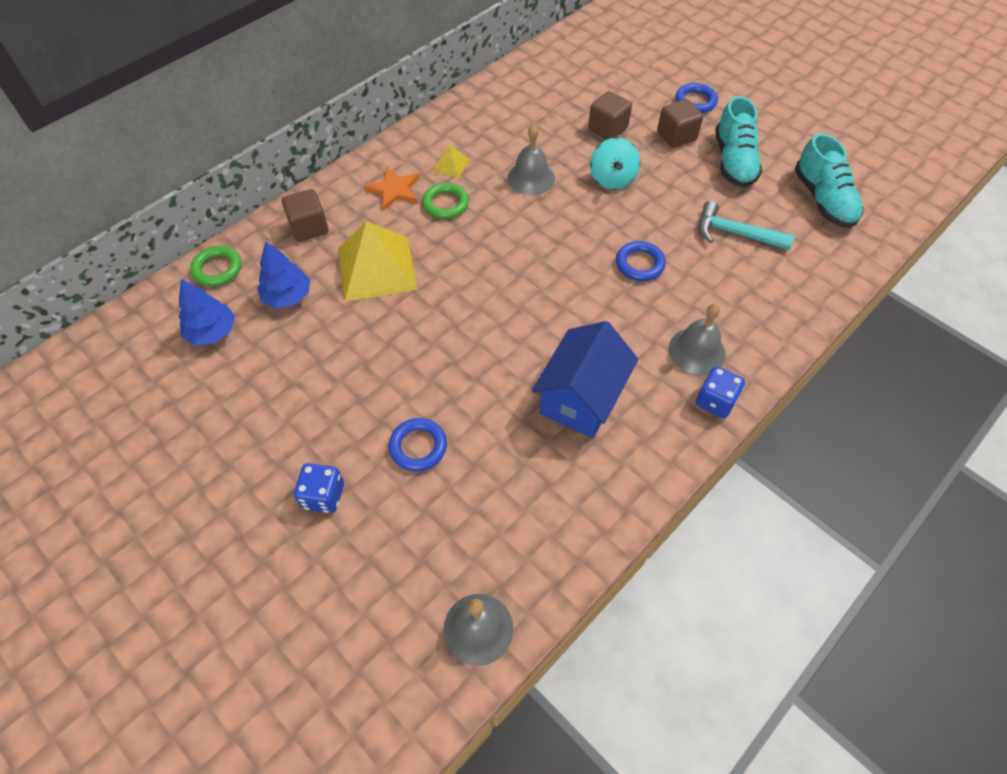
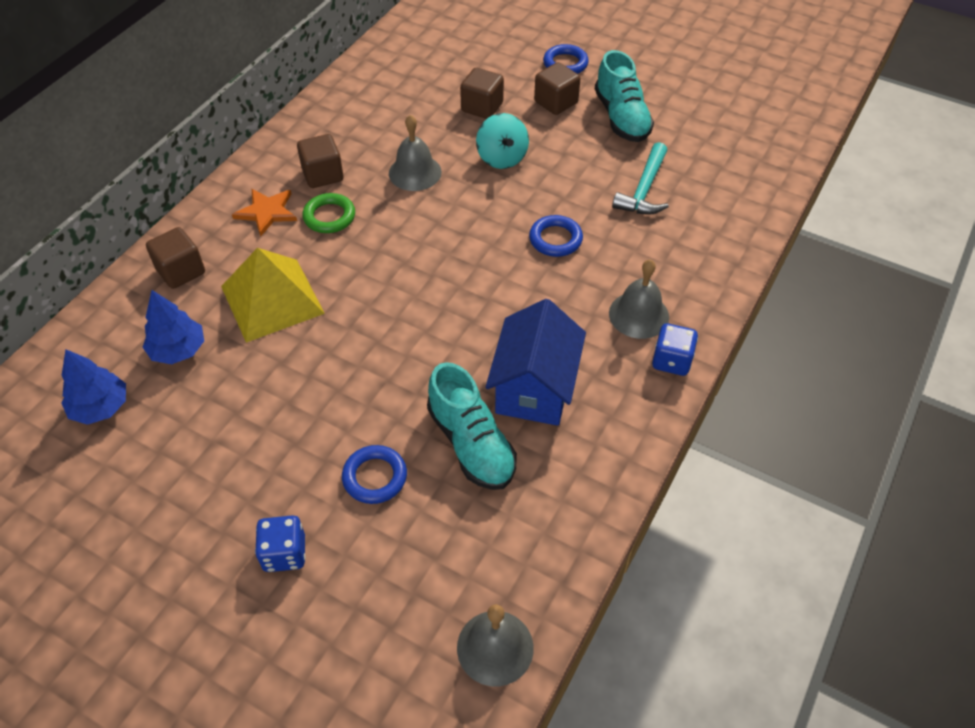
camera: 15 degrees left, 5 degrees down
green ring [190,246,242,286] -> none
yellow pyramid [432,144,469,178] -> brown cube [297,134,343,188]
turquoise hammer [699,201,795,250] -> turquoise hammer turned 75 degrees counterclockwise [612,142,669,215]
turquoise shoe [795,133,863,228] -> turquoise shoe moved to [427,362,517,490]

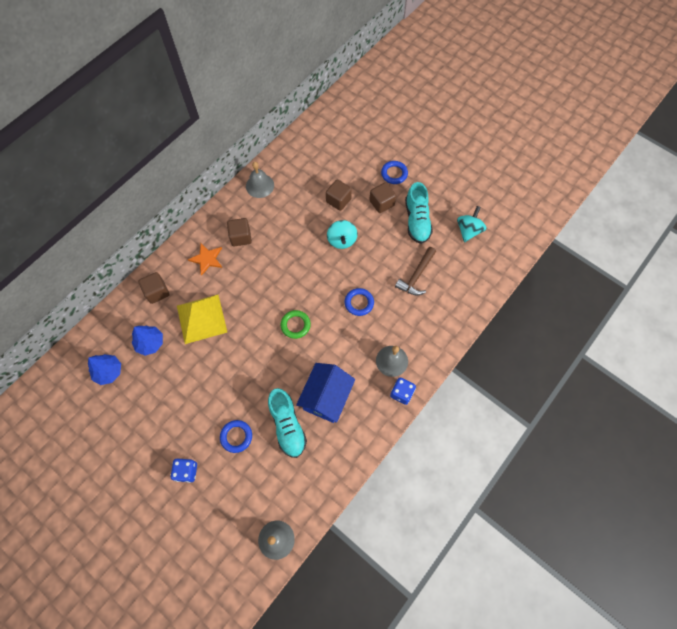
camera: 10 degrees right, 15 degrees up
green ring [302,193,355,233] -> green ring moved to [280,310,311,339]
grey bell [389,115,442,191] -> grey bell moved to [246,162,274,198]
turquoise hammer [612,142,669,215] -> brown hammer [395,247,436,296]
none -> turquoise spinning top [457,206,486,242]

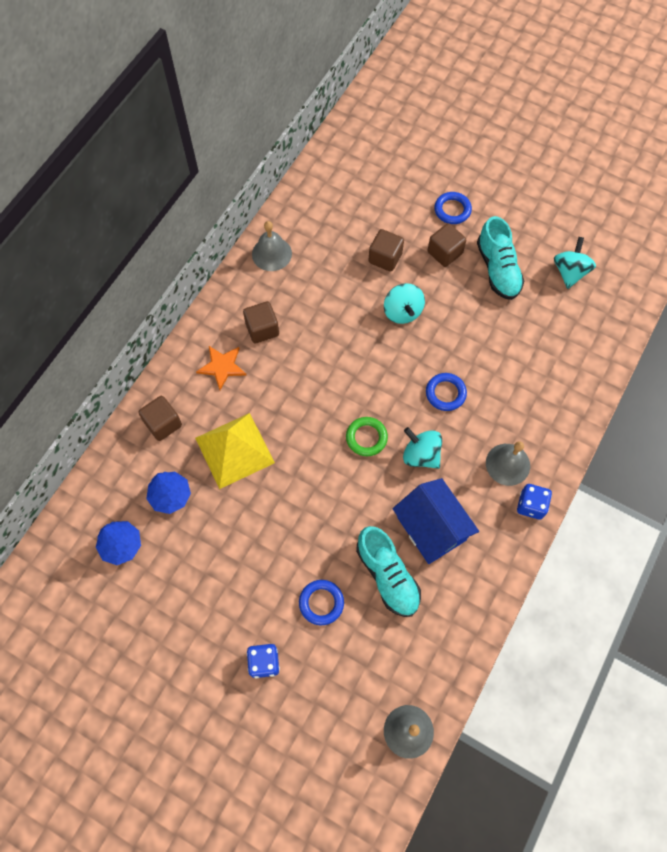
camera: 10 degrees left, 0 degrees up
blue house [296,363,355,423] -> blue house turned 45 degrees counterclockwise [393,478,479,564]
brown hammer [395,247,436,296] -> none
none -> turquoise spinning top [403,427,442,469]

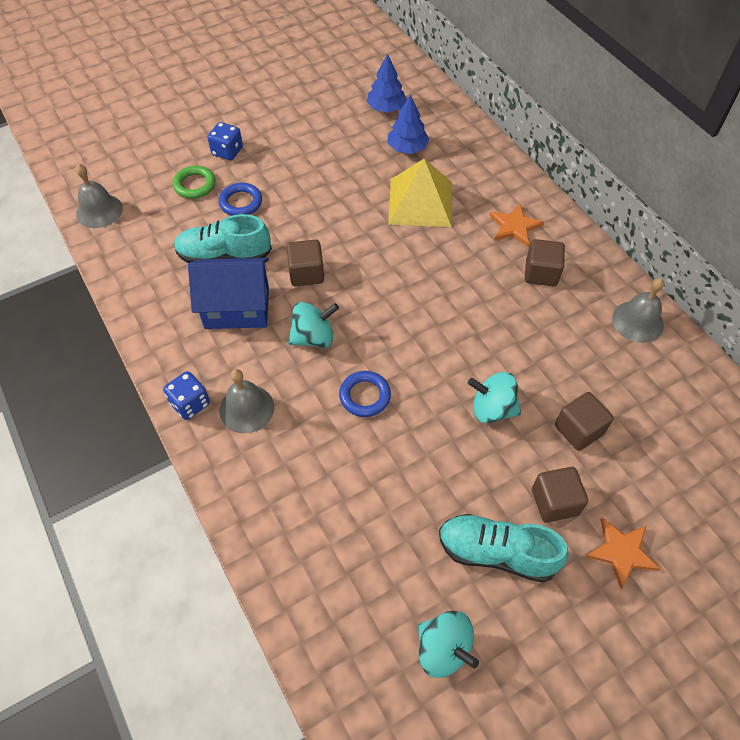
camera: 120 degrees right, 10 degrees down
brown cube [138,396,182,441] -> brown cube moved to [286,239,324,286]
green ring [346,417,388,456] -> green ring moved to [173,166,215,199]
blue ring [434,192,472,224] -> orange star [585,517,660,589]

